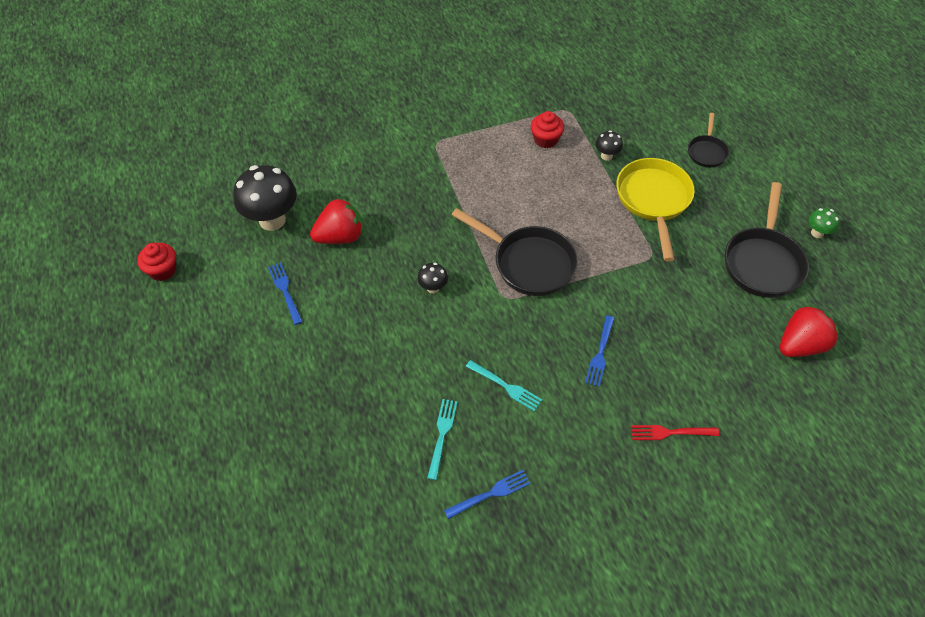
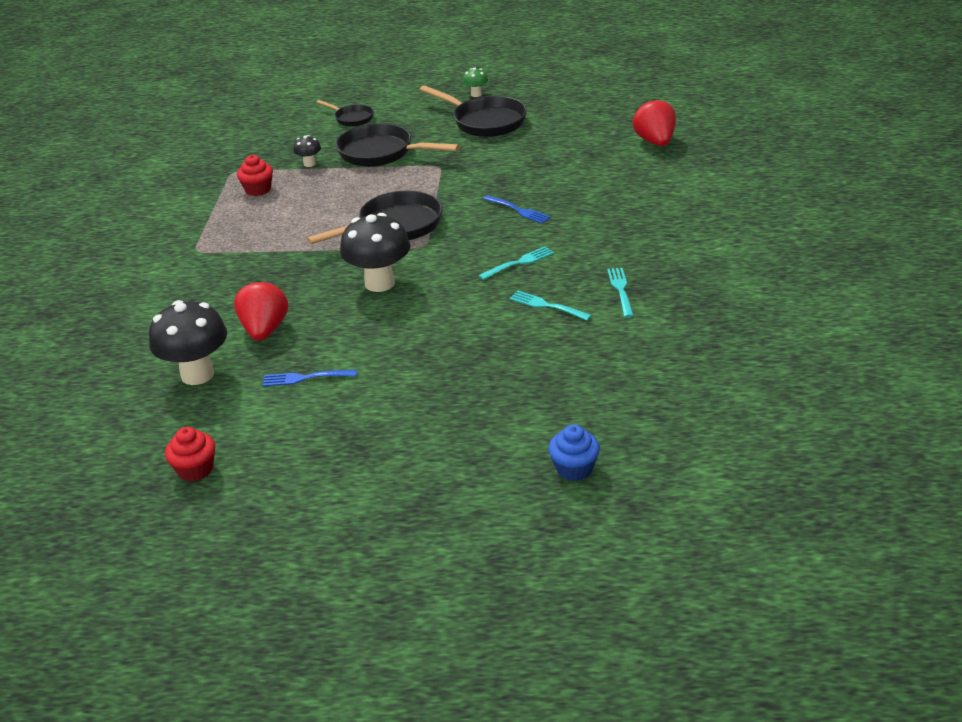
camera: 65 degrees left, 20 degrees down
black mushroom [417,263,448,294] -> black mushroom [340,213,410,292], size x2.13
blue fork [444,470,531,519] -> turquoise fork [607,268,634,318]
yellow pan [616,158,695,261] -> black pan [336,123,460,167]
red fork [631,425,719,440] -> none
red strawberry [780,305,839,357] -> red strawberry moved to [633,99,676,146]
none -> blue cupcake [548,425,600,481]

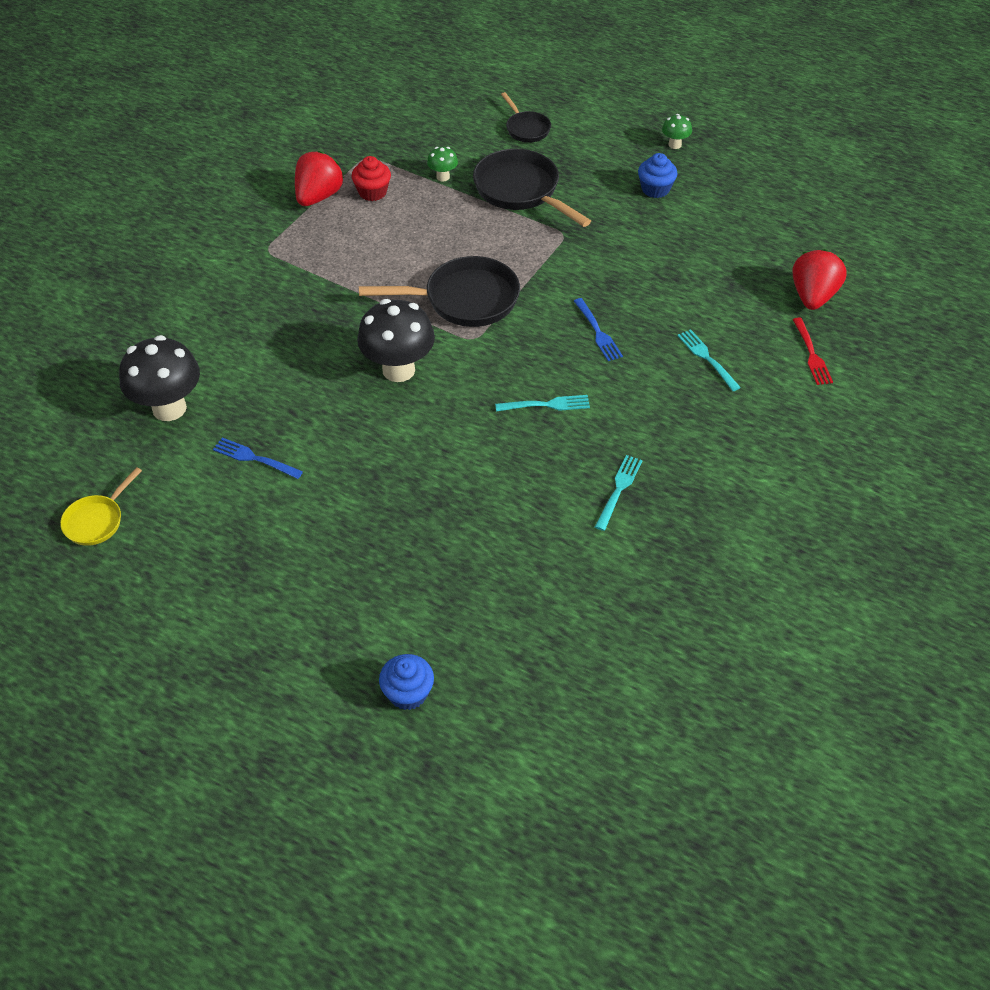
camera: 25 degrees right, 15 degrees up
red cupcake [165,427,215,482] -> yellow pan [60,467,142,546]
red strawberry [234,280,288,341] -> red strawberry moved to [295,151,344,206]
black mushroom [293,135,321,167] -> green mushroom [427,147,458,182]
black pan [419,85,527,137] -> blue cupcake [638,153,677,198]
turquoise fork [509,291,592,321] -> turquoise fork moved to [677,329,741,391]
none -> red fork [792,317,833,385]

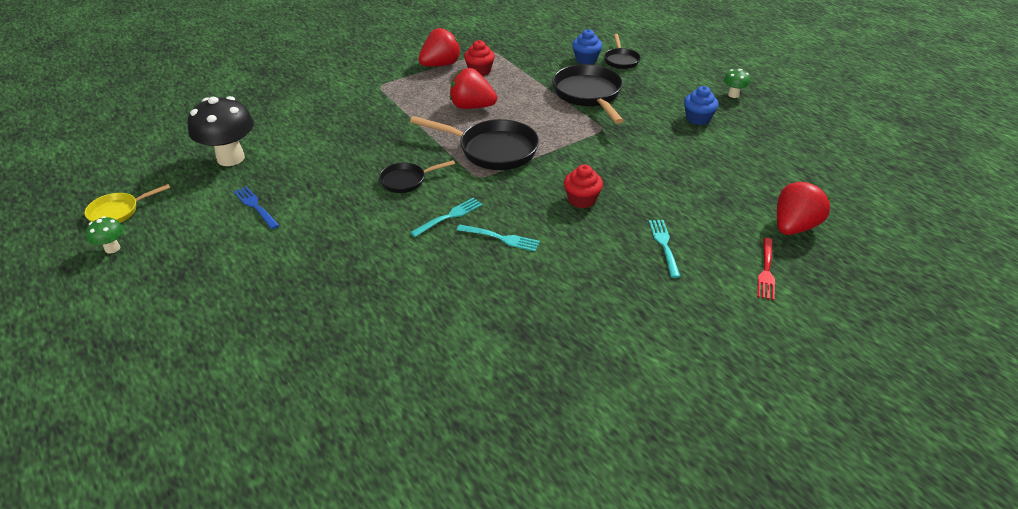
camera: 25 degrees right, 10 degrees down
black mushroom [357,299,435,382] -> black pan [379,160,455,193]
blue cupcake [379,654,434,710] -> blue cupcake moved to [572,29,602,65]
green mushroom [427,147,458,182] -> green mushroom moved to [86,216,124,254]
blue fork [574,298,623,361] -> red cupcake [564,164,603,208]
turquoise fork [595,455,642,531] -> turquoise fork moved to [410,198,483,237]
none -> red strawberry [450,68,497,109]

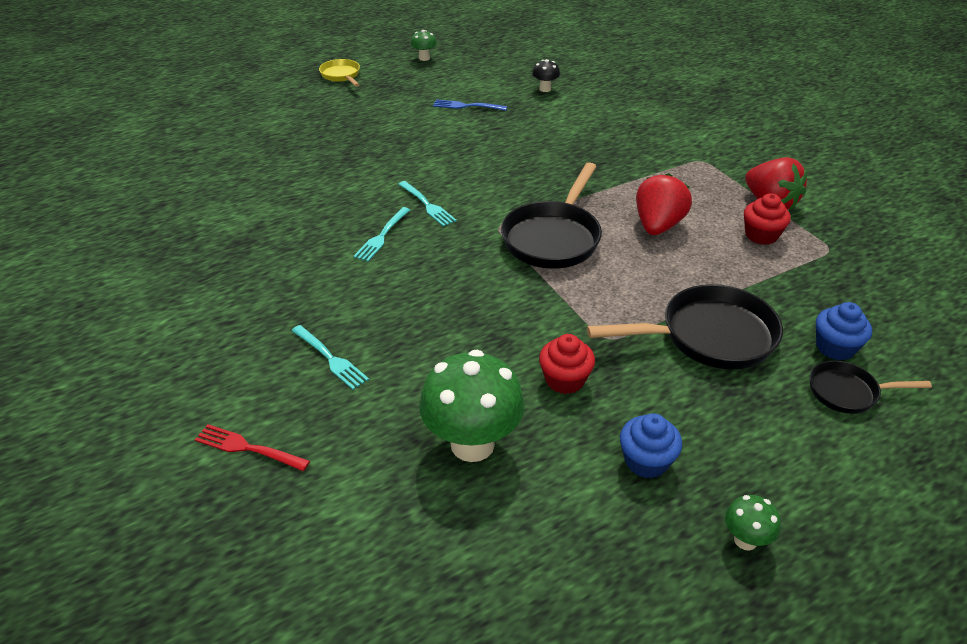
camera: 95 degrees right, 0 degrees up
yellow pan [85,184,170,223] -> yellow pan moved to [319,59,360,87]
black mushroom [188,96,254,166] -> black mushroom [532,59,560,92], size x0.47
blue fork [233,186,279,229] -> blue fork turned 135 degrees counterclockwise [433,99,507,111]
black pan [379,160,455,193] -> none
red cupcake [564,164,603,208] -> red cupcake moved to [539,334,595,394]
turquoise fork [649,220,681,278] -> turquoise fork turned 45 degrees clockwise [291,325,369,390]
red strawberry [777,182,830,235] -> none
none -> green mushroom [419,350,525,462]

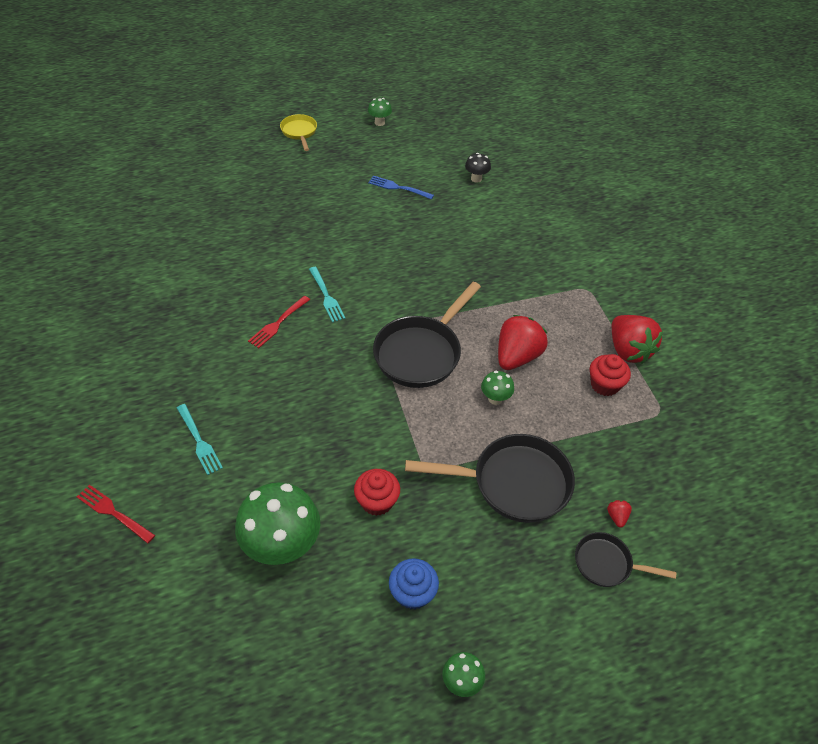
camera: 10 degrees right, 10 degrees up
turquoise fork [353,207,410,262] -> red fork [248,296,310,348]
blue cupcake [816,302,872,360] -> red strawberry [607,500,632,528]
none -> green mushroom [481,371,514,405]

